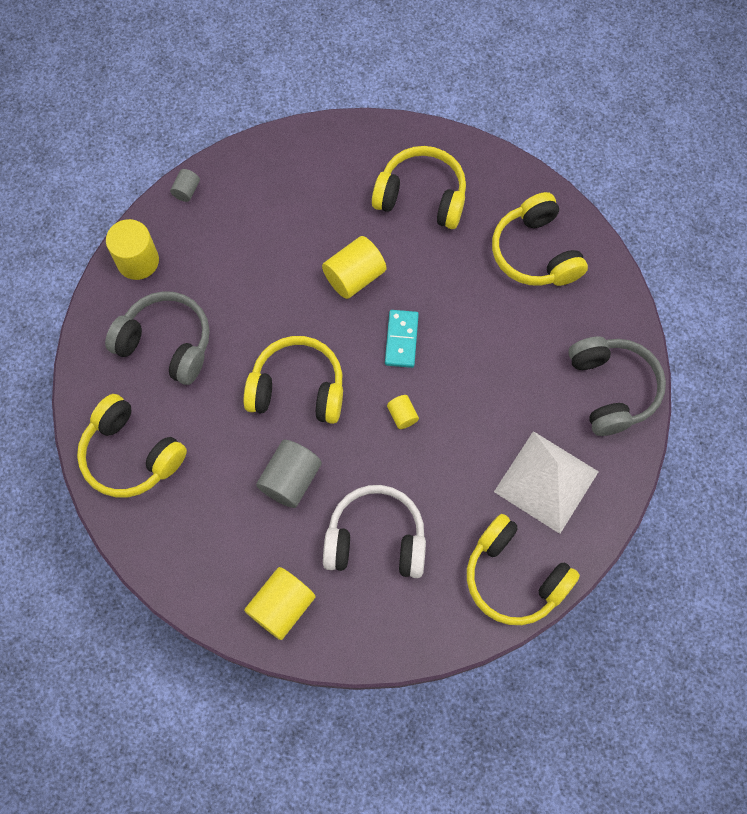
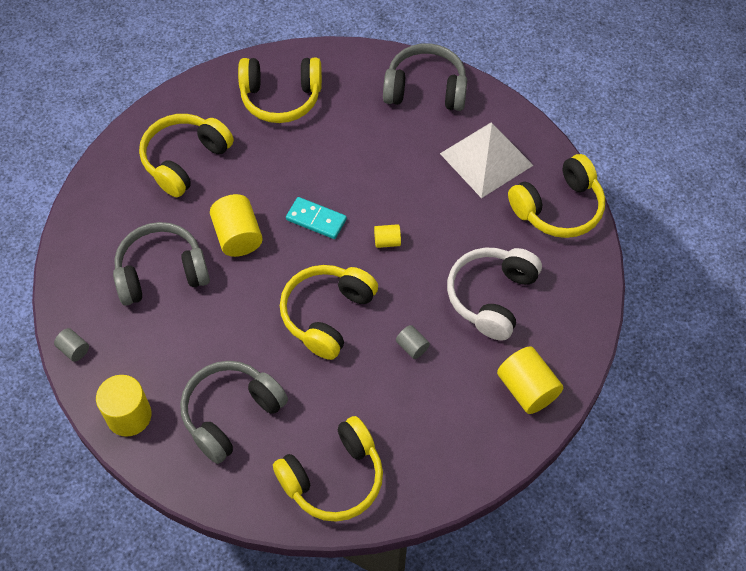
camera: 70 degrees left, 10 degrees down
grey cylinder [256,440,322,508] -> grey cylinder [396,325,430,359], size x0.52
none -> grey headphones [113,222,210,306]

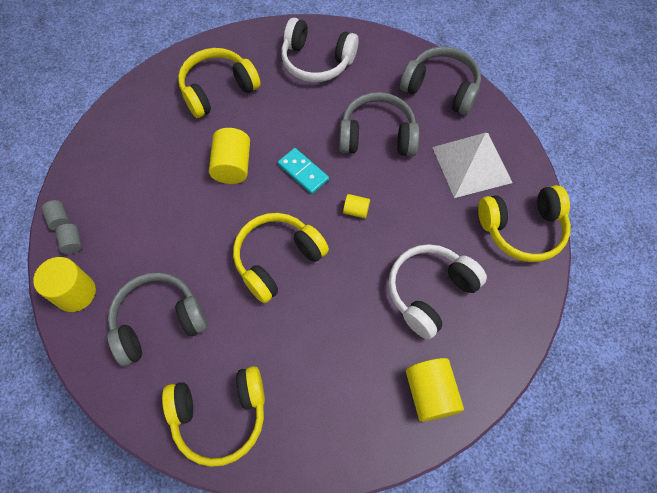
camera: 20 degrees right, 5 degrees up
grey headphones [113,222,210,306] -> grey headphones moved to [339,92,419,156]
yellow headphones [238,58,322,123] -> white headphones [281,18,359,82]
grey cylinder [396,325,430,359] -> grey cylinder moved to [55,224,82,254]

